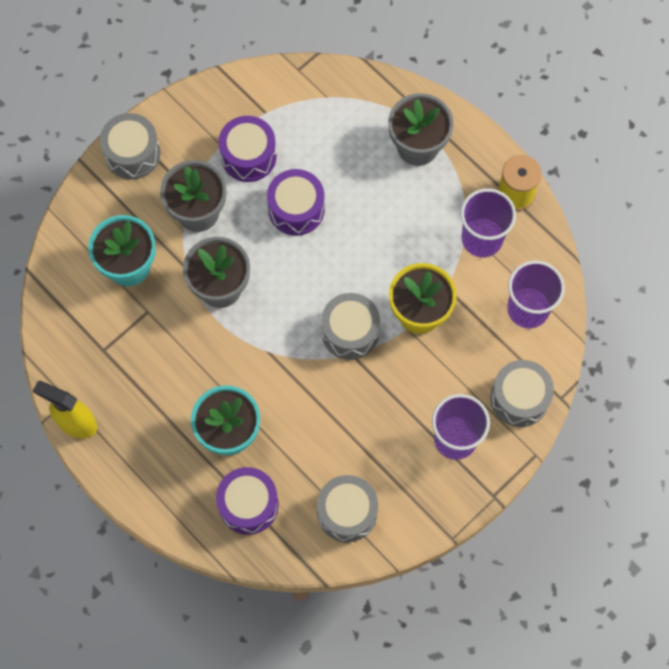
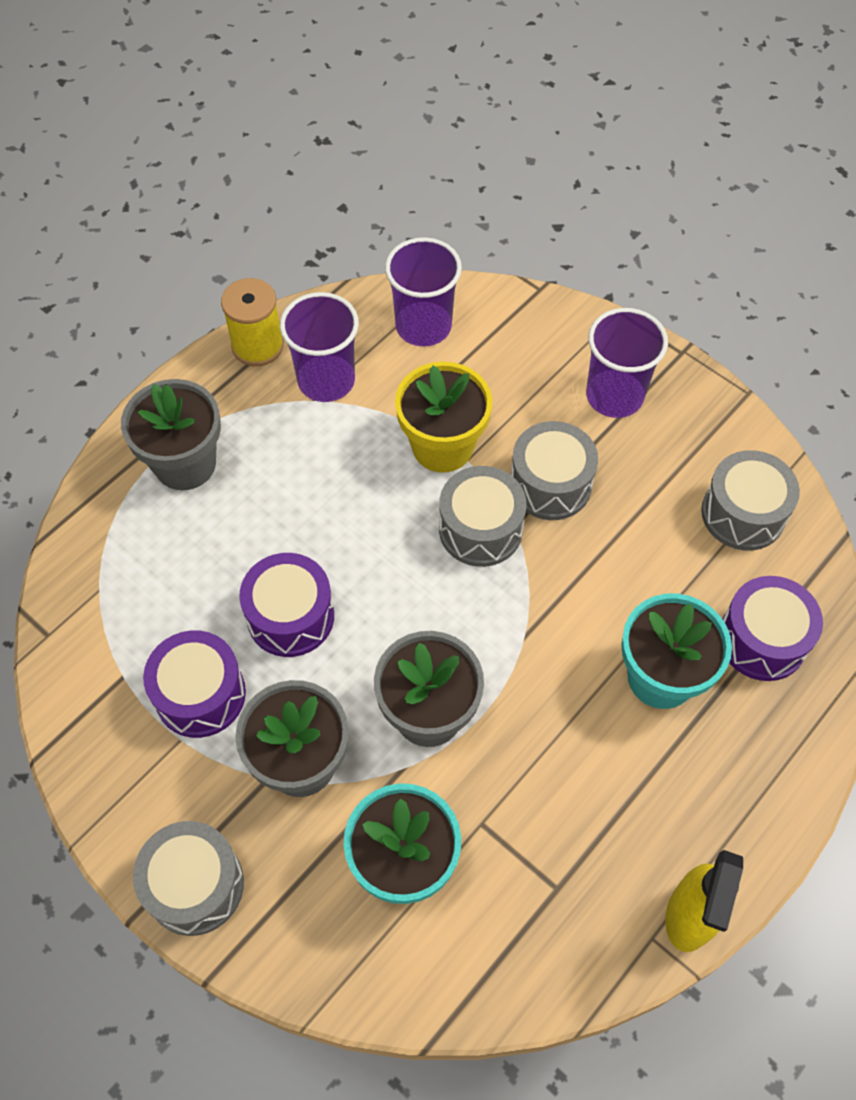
camera: 95 degrees left, 10 degrees down
grey drum [490,360,554,427] -> grey drum moved to [511,421,598,520]

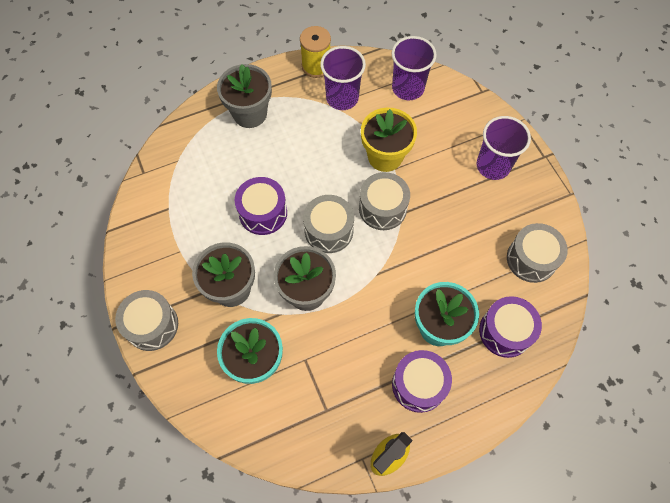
camera: 25 degrees right, 5 degrees up
purple drum [143,630,246,738] -> purple drum moved to [392,350,452,413]
grey drum [511,421,598,520] -> grey drum moved to [303,195,354,253]

